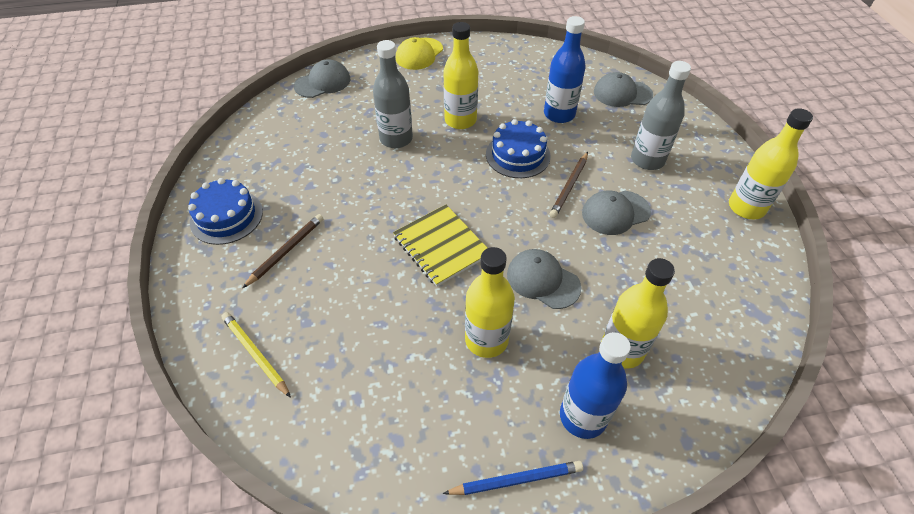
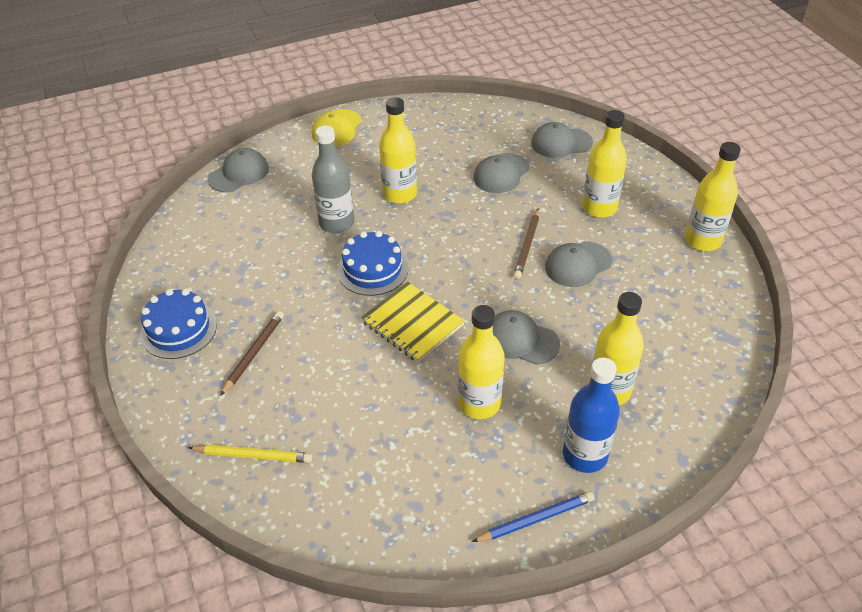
camera: 10 degrees left, 5 degrees down
yellow pencil [221,312,291,398] -> yellow pencil turned 150 degrees clockwise [188,444,312,463]
blue cake [486,119,551,178] -> blue cake moved to [337,231,408,296]
blue bottle [544,16,586,123] -> grey cap [473,153,529,193]
grey bottle [631,61,691,170] -> yellow bottle [582,110,627,218]

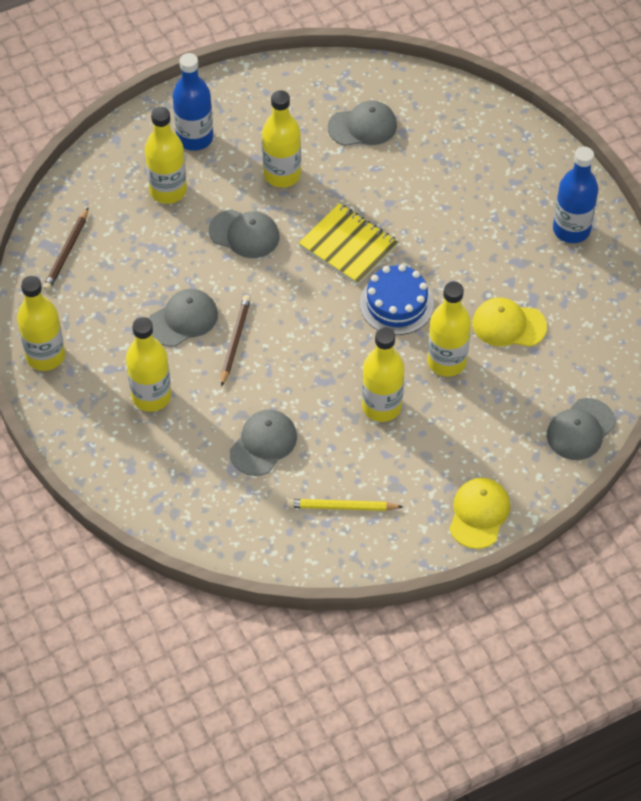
camera: 175 degrees right, 10 degrees up
blue cake [140,289,217,359] -> blue bottle [553,147,598,243]
yellow pencil [188,444,312,463] -> yellow pencil moved to [287,499,403,511]
brown pencil [220,311,284,396] -> brown pencil moved to [43,207,89,291]
grey bottle [312,125,354,233] -> yellow bottle [427,282,471,377]
blue pencil [472,491,595,542] -> none
grey cap [531,122,593,158] -> grey cap moved to [328,101,397,146]
none -> yellow cap [473,298,547,347]

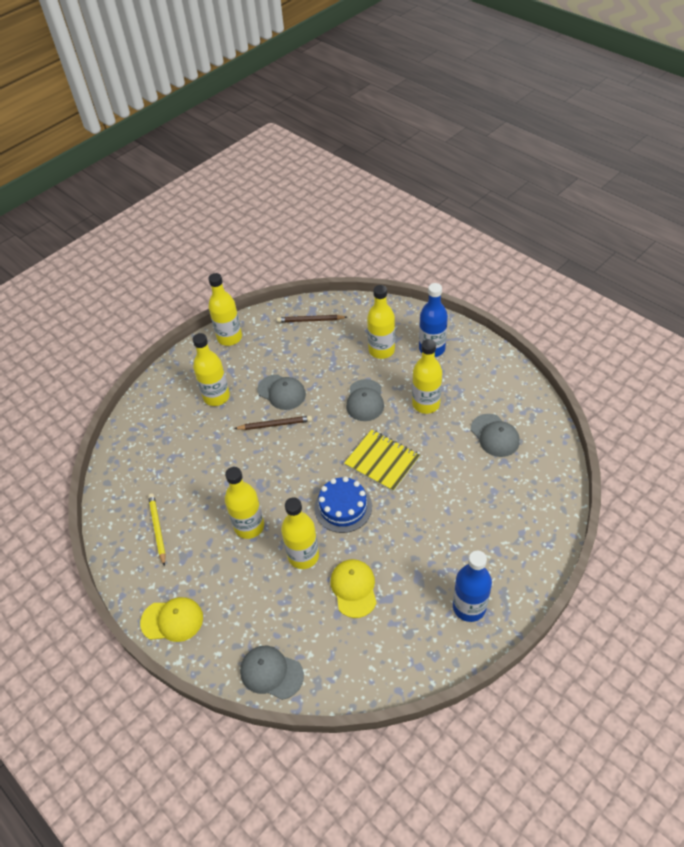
camera: 75 degrees right, 5 degrees down
grey cap [230,410,297,476] -> none
yellow notebook [299,203,399,285] -> yellow notebook turned 75 degrees counterclockwise [344,430,420,492]

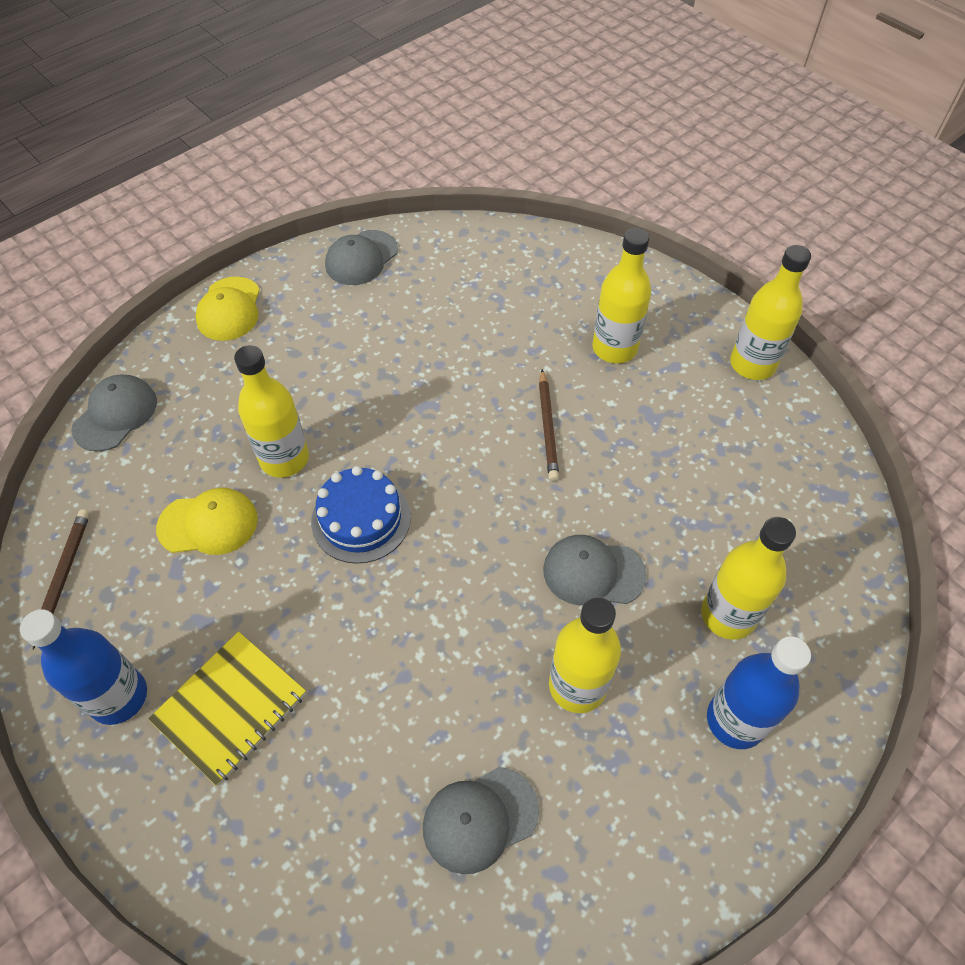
camera: 90 degrees right, 5 degrees up
yellow pencil [148,493,166,566] -> none
yellow bottle [225,467,264,539] -> none
grey cap [257,374,306,410] -> grey cap moved to [325,230,398,285]
brown pencil [277,315,347,322] -> brown pencil moved to [33,509,90,649]
yellow notebook [344,430,420,492] -> yellow notebook moved to [148,631,306,786]

